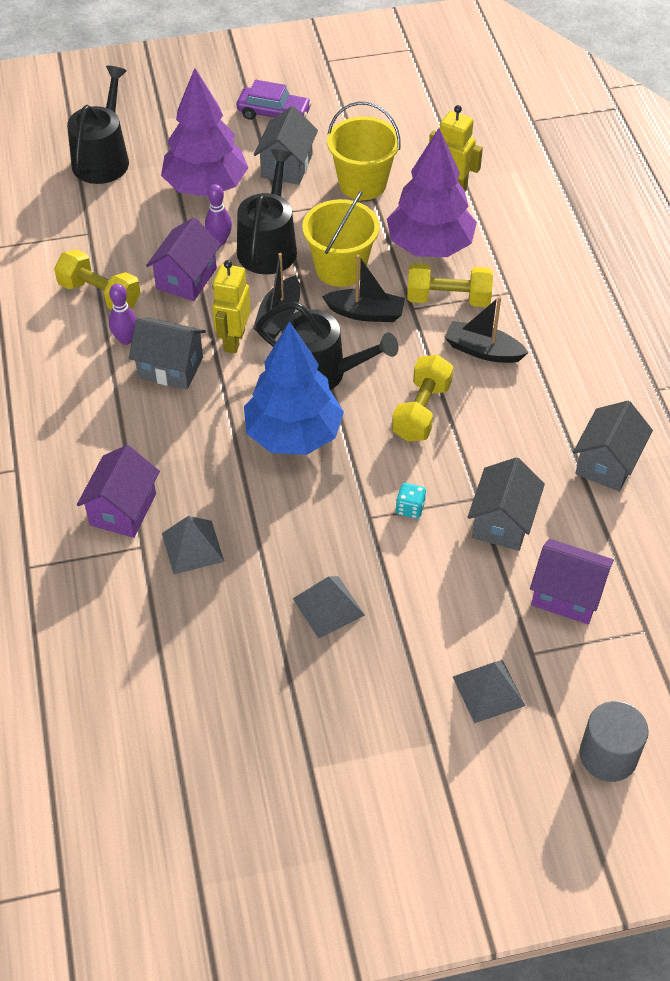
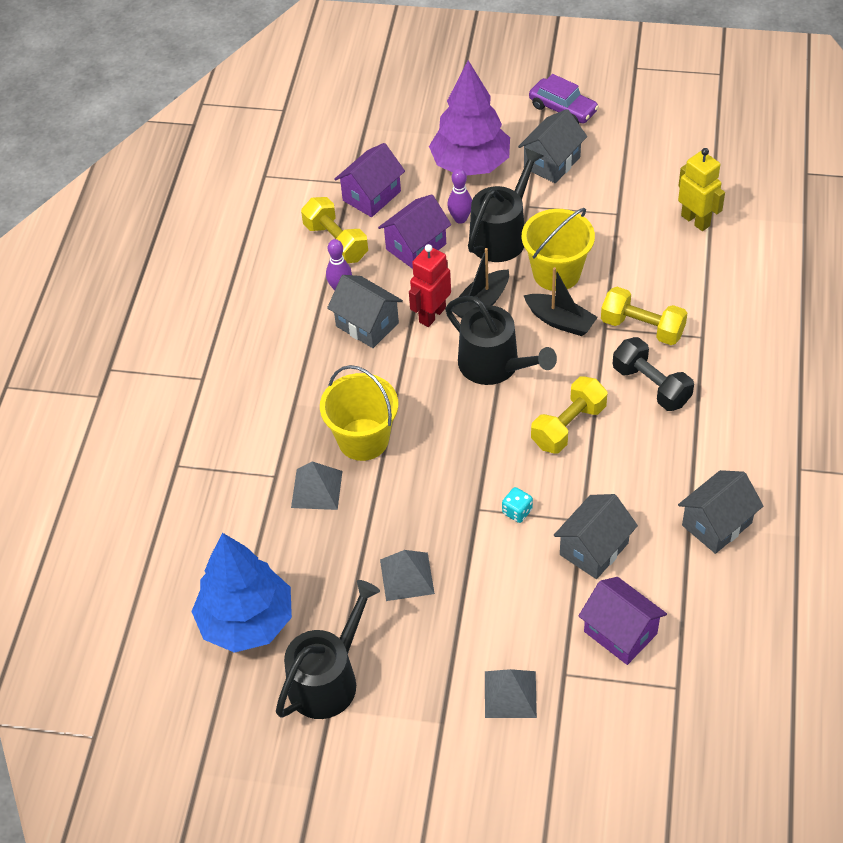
camera: 25 degrees right, 0 degrees up
black watering can [67,66,129,184] -> black watering can moved to [276,580,380,719]
purple house [77,445,160,538] -> purple house moved to [334,143,405,217]
yellow robot [212,260,251,354] -> red robot [409,244,451,327]
blue tree [244,321,344,455] -> blue tree moved to [191,533,292,653]
yellow bucket [327,101,401,200] -> yellow bucket moved to [320,365,398,461]
purple tree [387,128,477,257] -> none
black boat [444,296,528,363] -> black dumbbell [613,337,694,411]
grey cylinder [579,701,649,782] -> none

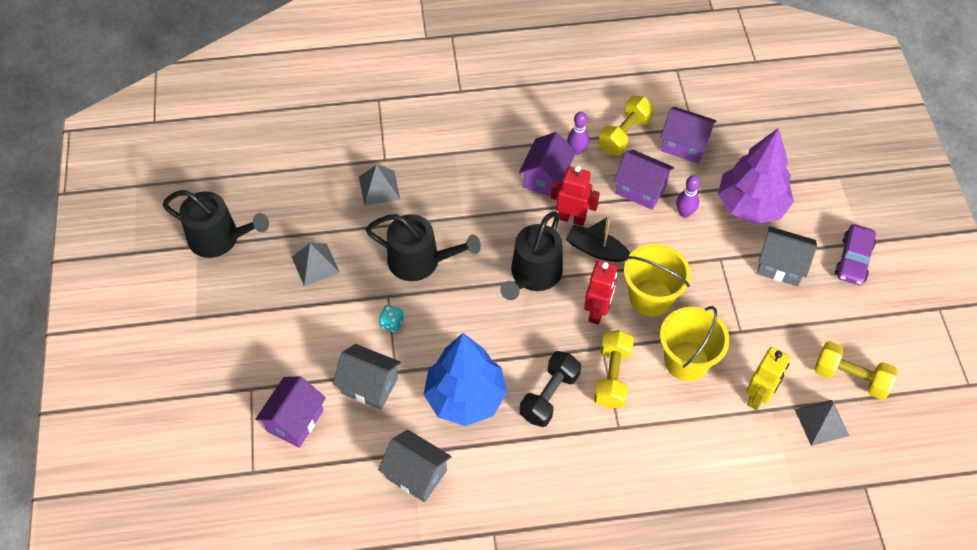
camera: 70 degrees right, 5 degrees up
blue tree [191,533,292,653] -> blue tree moved to [423,333,507,426]
yellow bucket [320,365,398,461] -> yellow bucket moved to [660,306,730,381]
grey house [327,275,403,348] -> purple house [519,132,576,197]
black watering can [468,148,544,262] -> black watering can moved to [366,214,481,281]
grey pyramid [485,669,537,718] -> grey pyramid moved to [795,400,849,446]
black boat [523,267,598,336] -> red robot [584,260,617,325]
yellow dumbbell [531,376,608,454] -> yellow dumbbell moved to [814,341,898,400]

